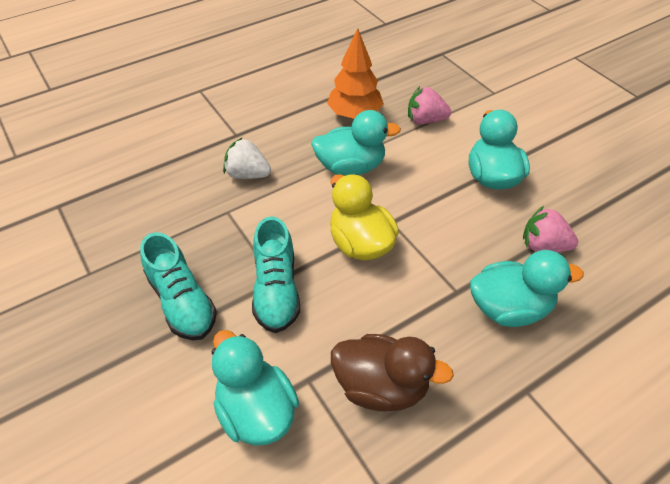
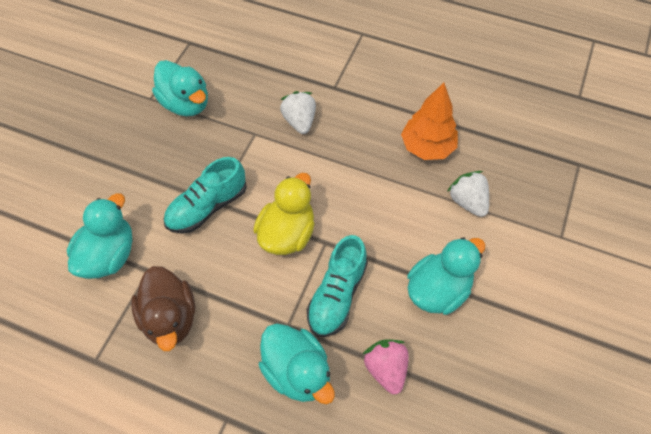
camera: 55 degrees right, 10 degrees up
turquoise shoe [140,232,217,341] -> turquoise shoe moved to [307,235,368,337]
turquoise duck [311,110,401,176] -> turquoise duck moved to [152,60,208,116]
pink strawberry [408,86,451,124] -> white strawberry [447,171,489,217]

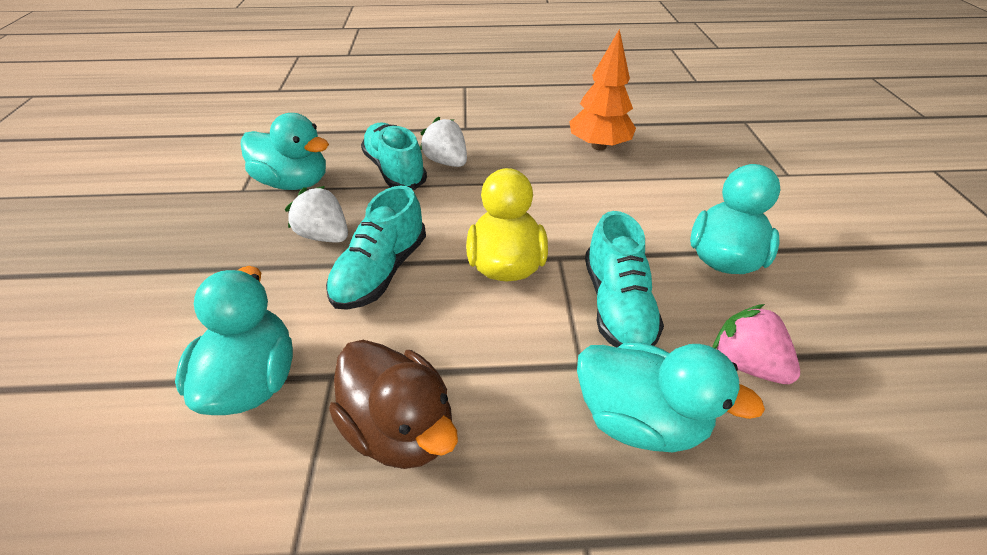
camera: 25 degrees left, 15 degrees down
white strawberry [447,171,489,217] -> white strawberry moved to [285,186,348,243]
none -> turquoise shoe [361,123,427,190]

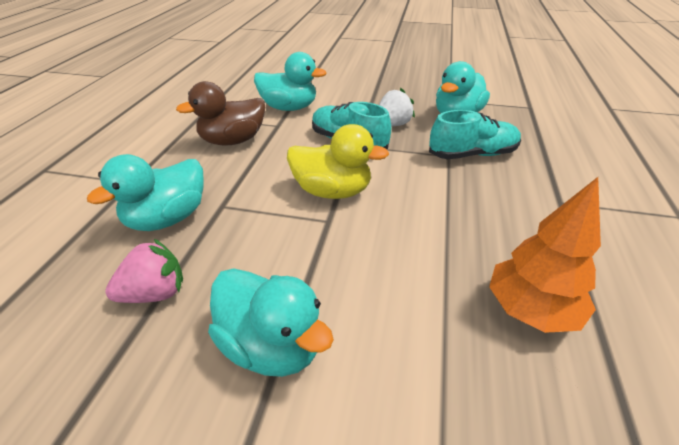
camera: 105 degrees right, 5 degrees down
white strawberry [420,116,467,167] -> none
turquoise shoe [585,211,664,347] -> none

